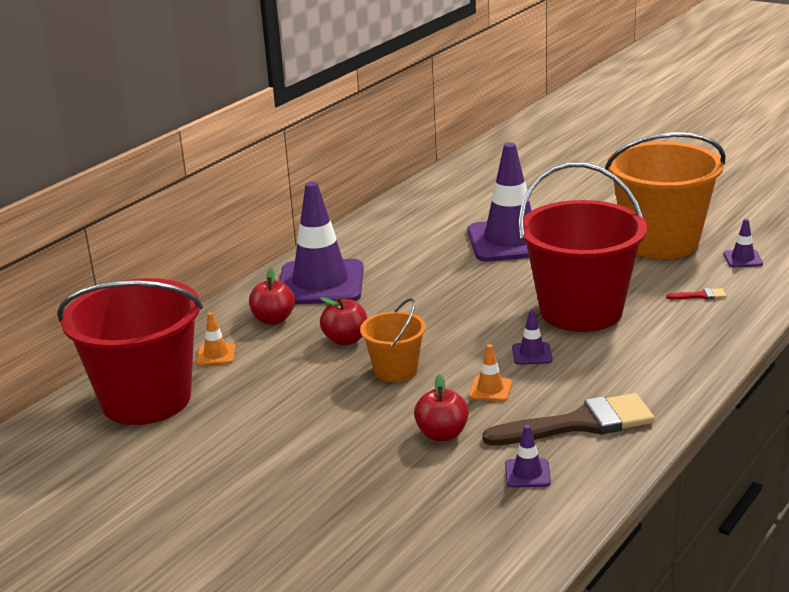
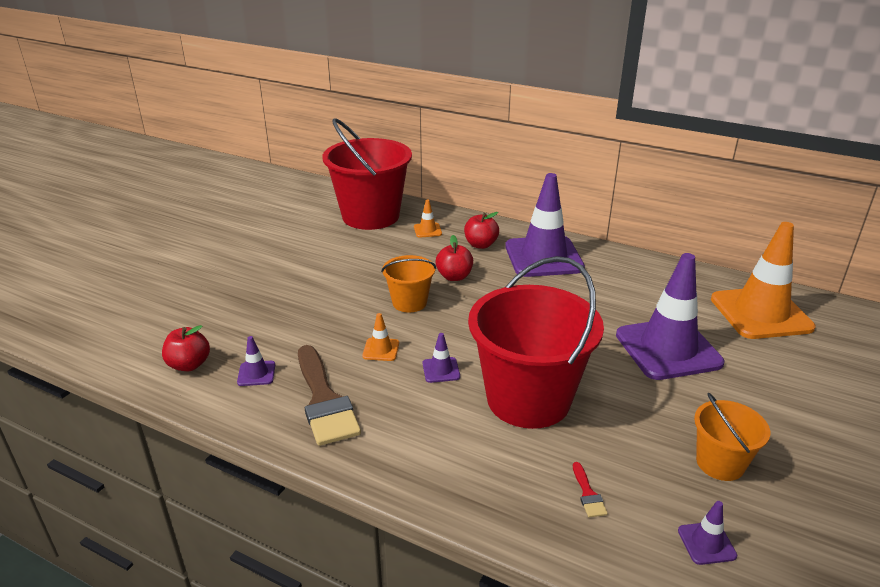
camera: 80 degrees right, 5 degrees up
red apple [414,374,469,441] -> red apple moved to [162,325,210,371]
orange bucket [605,132,726,259] -> orange bucket [694,393,770,481], size x0.50
none -> orange traffic cone [711,222,816,339]

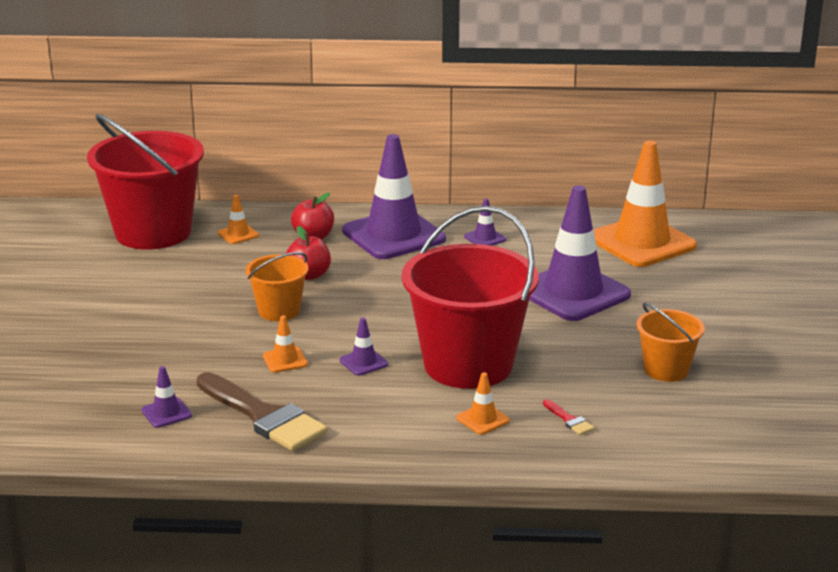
camera: 25 degrees left, 5 degrees down
red apple [162,325,210,371] -> none
purple traffic cone [678,501,737,565] -> purple traffic cone moved to [464,198,506,246]
none -> orange traffic cone [456,372,510,435]

